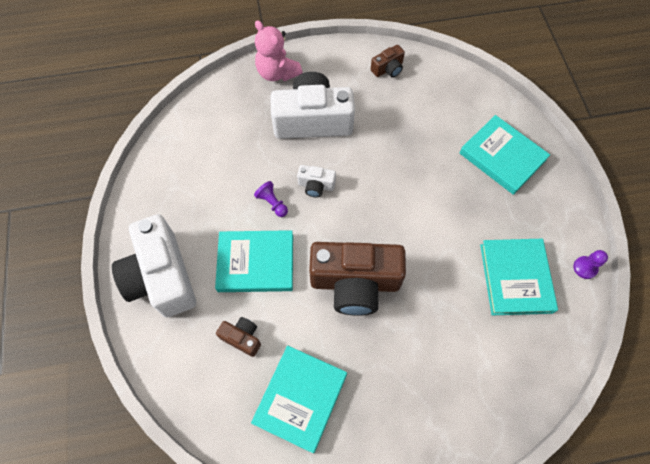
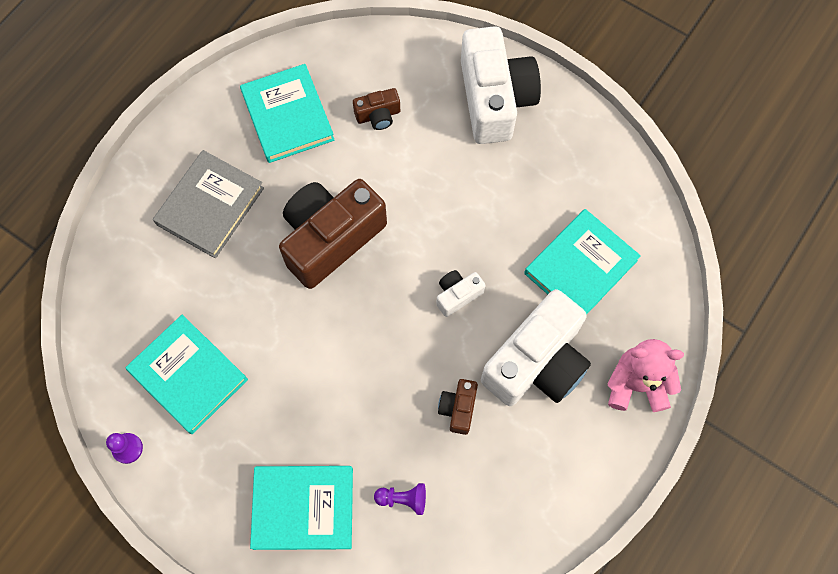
camera: 135 degrees right, 5 degrees up
white camera [112,214,196,317] -> white camera turned 60 degrees clockwise [461,26,541,144]
turquoise book [215,230,293,292] -> turquoise book moved to [524,209,641,315]
purple pawn [254,181,288,217] -> purple pawn moved to [374,483,426,515]
brown camera [371,45,405,78] -> brown camera moved to [438,379,478,435]
none -> grey book [153,150,264,258]

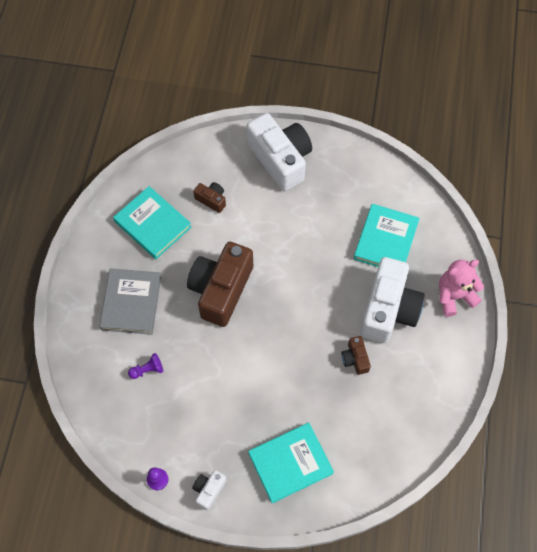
camera: 25 degrees left, 5 degrees down
turquoise book [125,315,248,434] -> none
brown camera [353,88,400,130] -> brown camera turned 105 degrees counterclockwise [193,182,226,213]
purple pawn [374,483,426,515] -> purple pawn moved to [128,353,163,379]
white camera [436,270,486,317] -> white camera moved to [192,470,226,510]

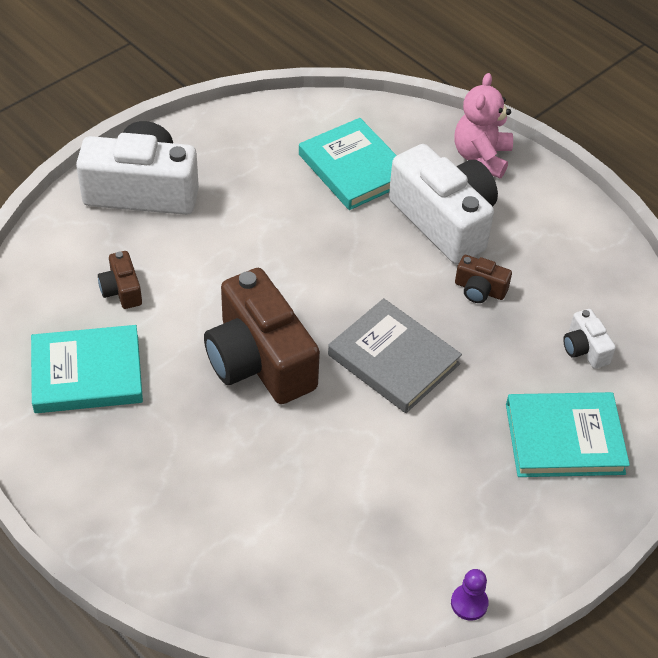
camera: 55 degrees left, 15 degrees down
grey book [100,268,161,335] -> grey book moved to [328,298,462,413]
purple pawn [128,353,163,379] -> none
white camera [192,470,226,510] -> white camera moved to [563,309,616,369]
brown camera [193,182,226,213] -> brown camera turned 90 degrees counterclockwise [98,251,142,309]
turquoise book [248,423,334,504] -> turquoise book turned 75 degrees clockwise [506,392,630,477]

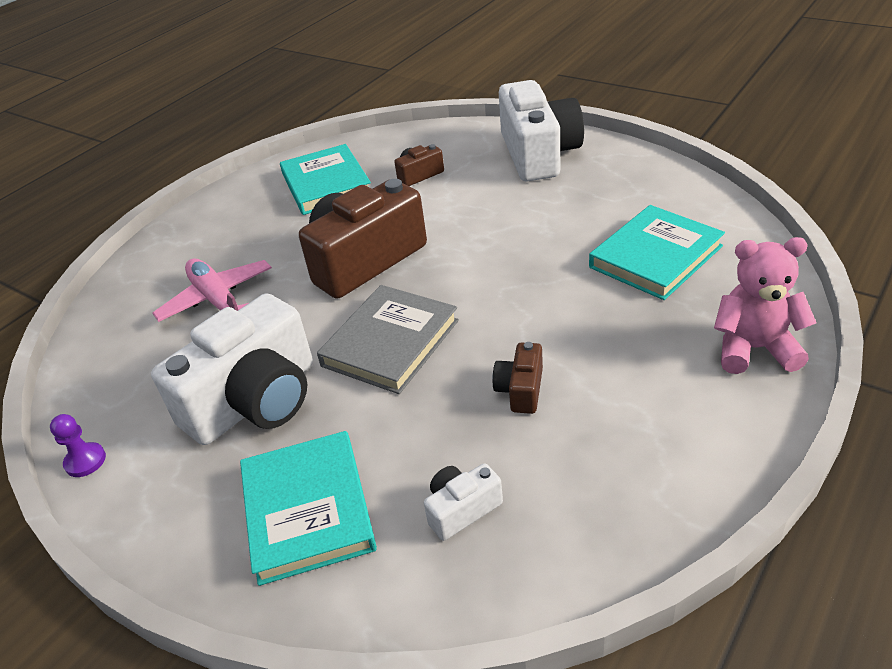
camera: 85 degrees right, 10 degrees down
white camera [389,144,498,264] -> white camera moved to [151,293,313,445]
none -> pink plane [153,258,272,322]

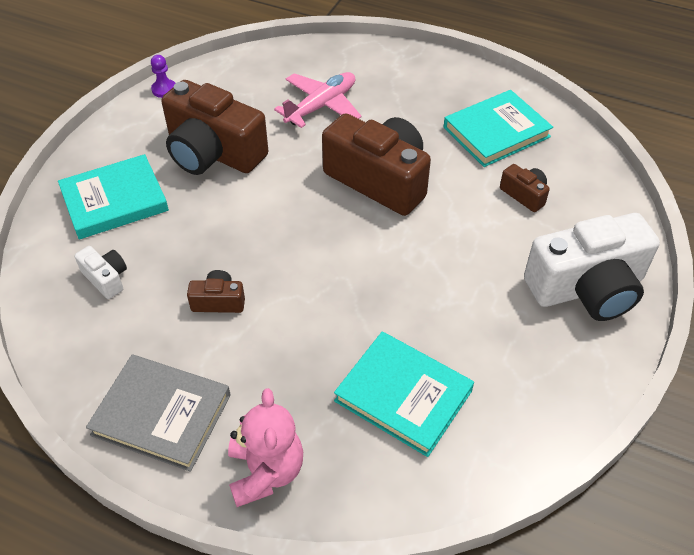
camera: 75 degrees right, 10 degrees up
white camera [151,293,313,445] -> brown camera [161,80,268,175]
grey book [317,285,459,394] -> grey book moved to [86,355,231,472]

